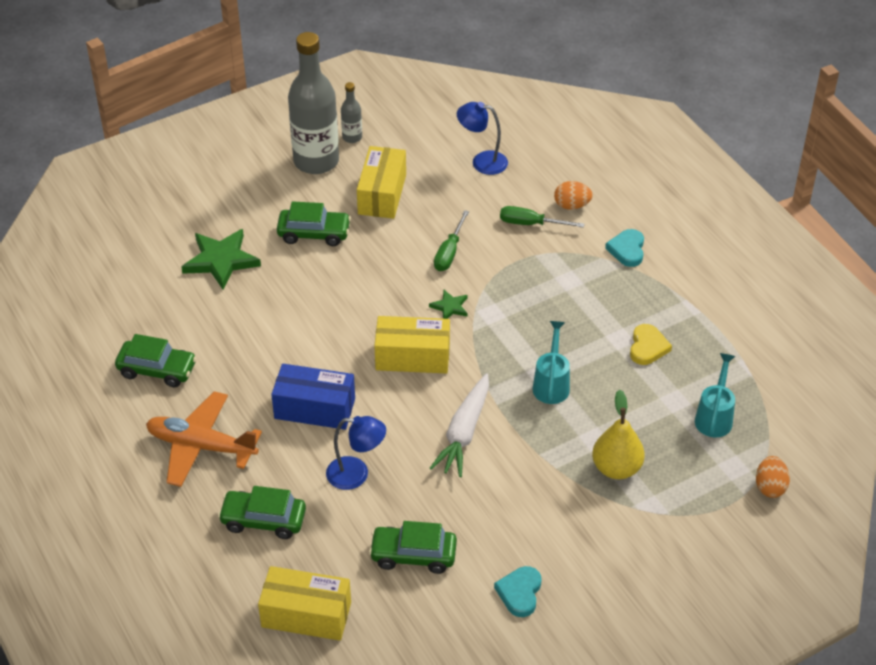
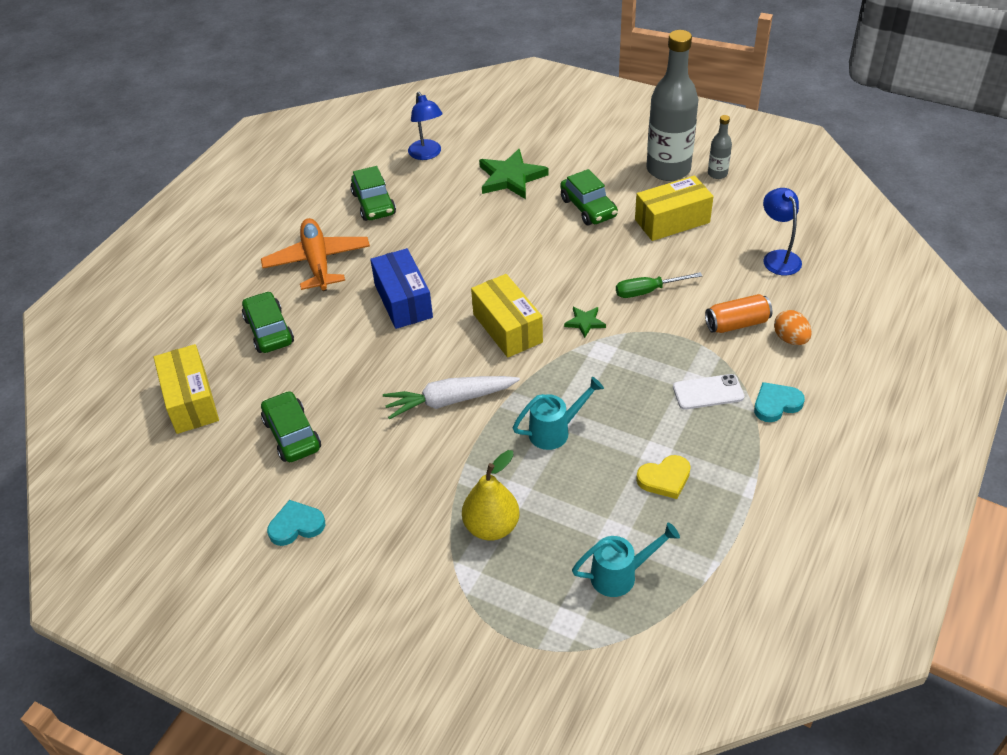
camera: 60 degrees right, 0 degrees up
blue lamp [326,416,386,490] -> blue lamp moved to [408,92,442,160]
green screwdriver [500,206,584,228] -> orange can [705,294,773,333]
orange egg [756,456,790,498] -> none
none -> white phone [673,374,744,410]

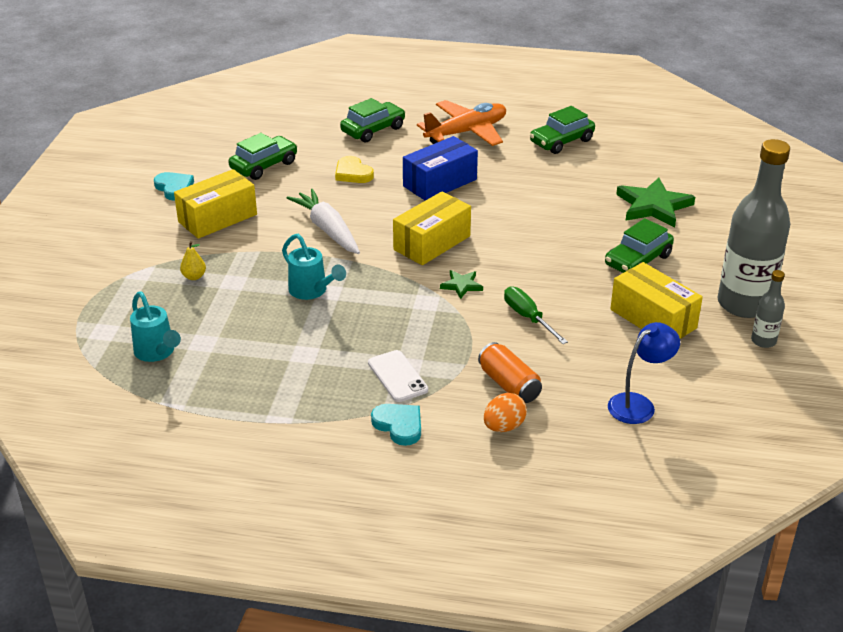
camera: 70 degrees right, 10 degrees down
yellow box [154,344,219,434] -> yellow box moved to [174,169,257,239]
blue lamp [408,92,442,160] -> none
yellow pear [462,450,520,541] -> yellow pear [180,241,206,280], size x0.51
yellow heart [636,455,691,499] -> yellow heart moved to [335,156,374,183]

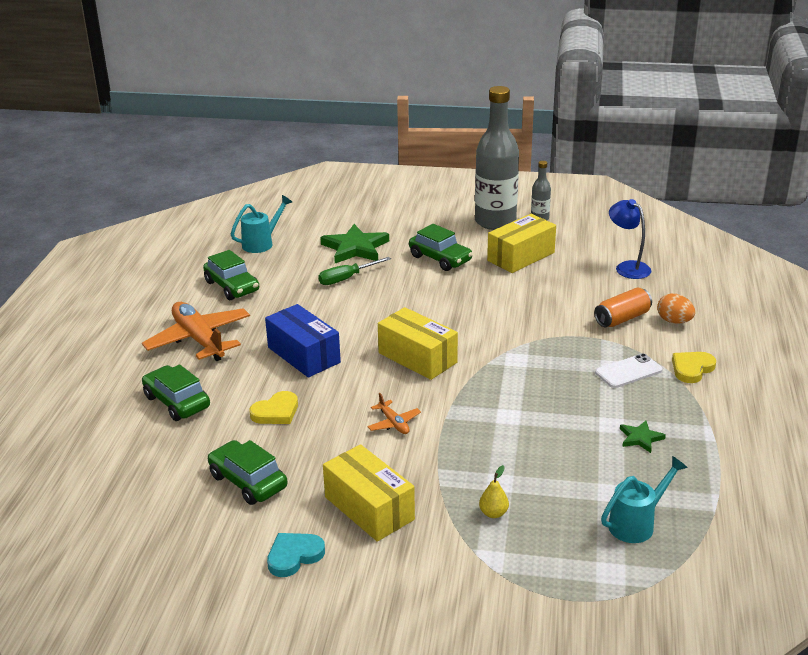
camera: 90 degrees left, 5 degrees down
turquoise watering can [282,234,346,300] -> turquoise watering can moved to [231,195,292,253]
white carrot [287,189,360,254] -> orange plane [367,393,421,434]
turquoise heart [371,404,421,446] -> yellow heart [672,352,716,383]
green star [440,270,483,299] -> green star moved to [620,421,666,453]
green screwdriver [504,286,568,344] -> green screwdriver moved to [318,257,391,285]

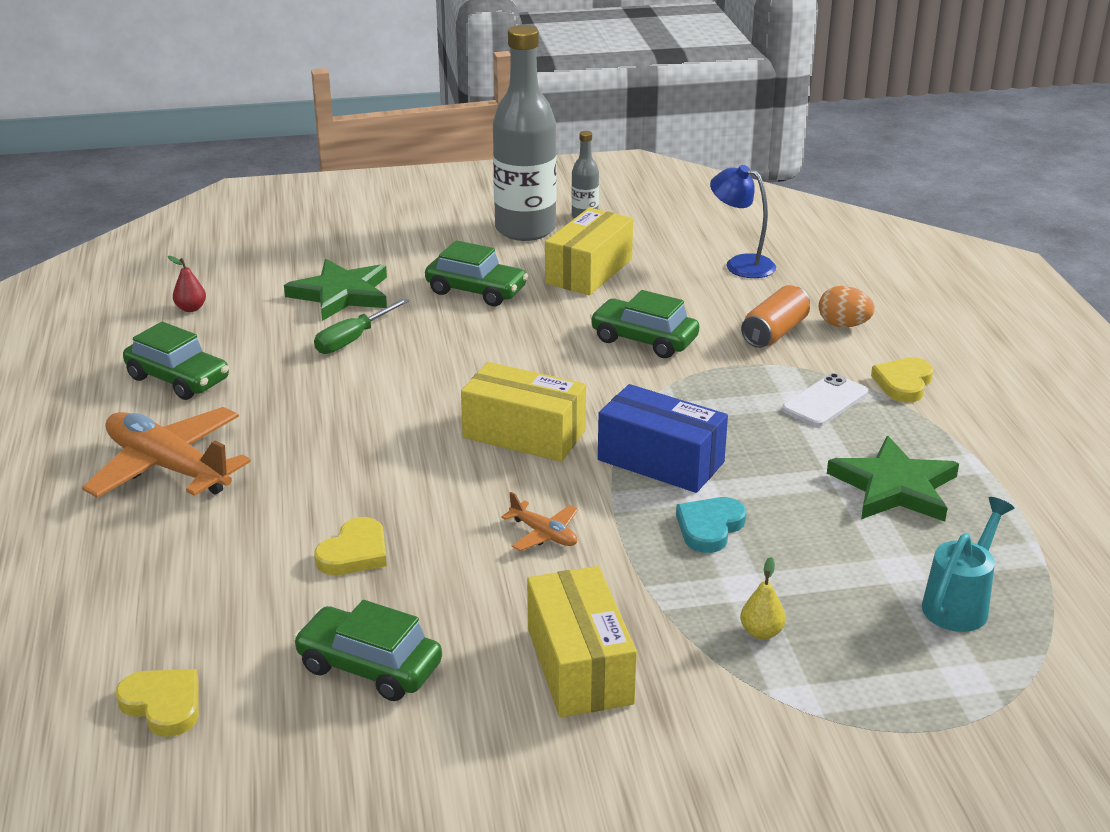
camera: 20 degrees left, 0 degrees up
green car [142,364,210,421] -> green car moved to [590,290,699,358]
turquoise watering can [231,195,292,253] -> red pear [168,256,206,312]
blue box [265,304,341,378] -> blue box moved to [598,384,728,493]
turquoise heart [267,533,325,577] -> turquoise heart moved to [676,497,747,553]
yellow box [323,444,415,542] -> yellow box turned 45 degrees clockwise [527,566,637,717]
green star [620,421,666,453] -> green star [827,436,959,522], size x1.98
none -> yellow heart [116,669,199,737]

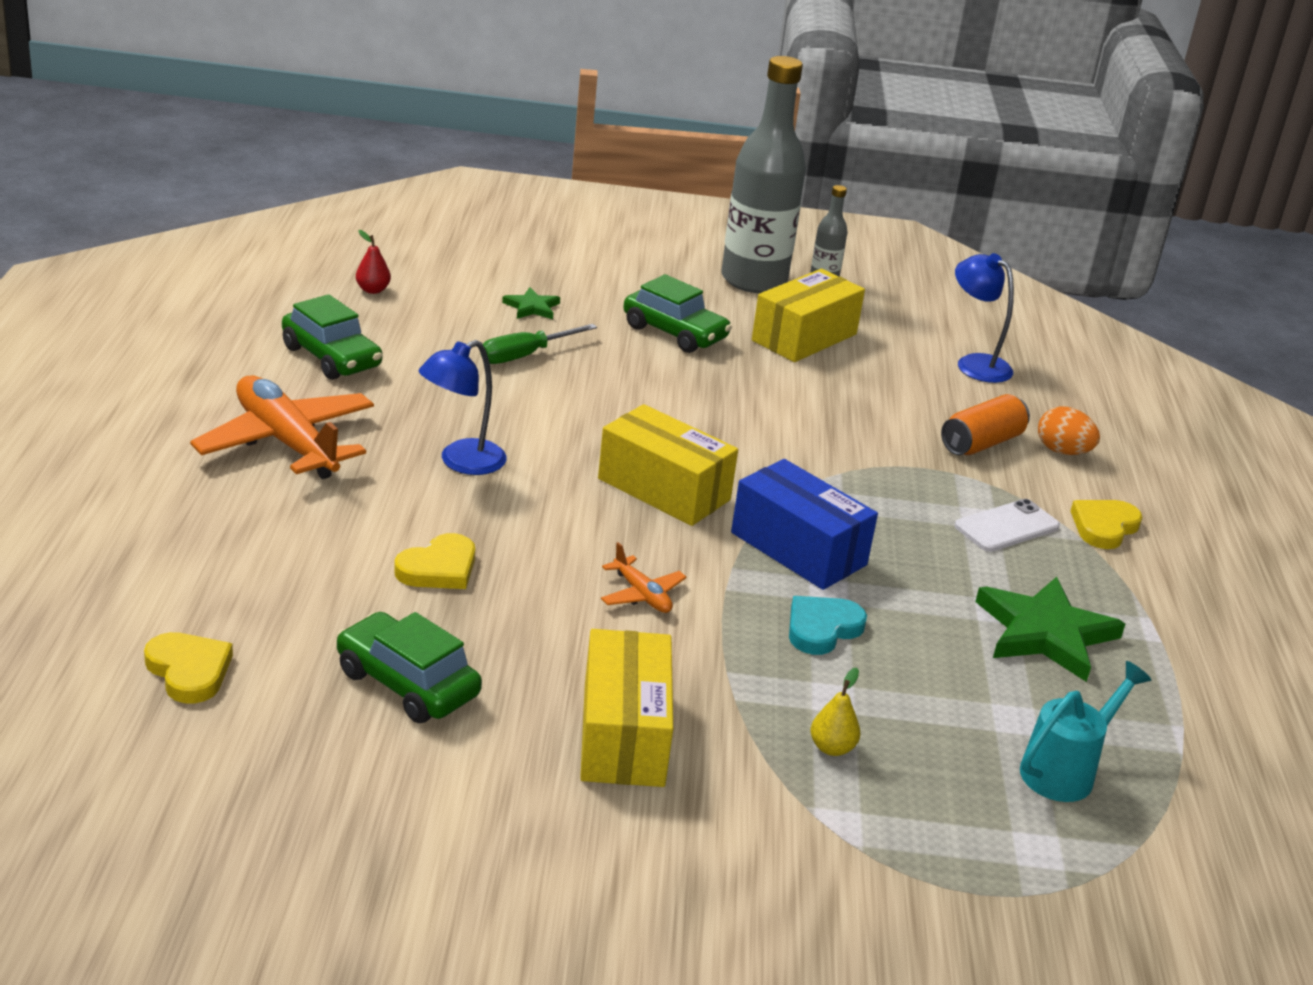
camera: 10 degrees right, 0 degrees up
green star [284,259,387,321] -> green star [502,287,560,319], size x0.51
green car [590,290,699,358] -> none
none -> blue lamp [419,340,507,475]

